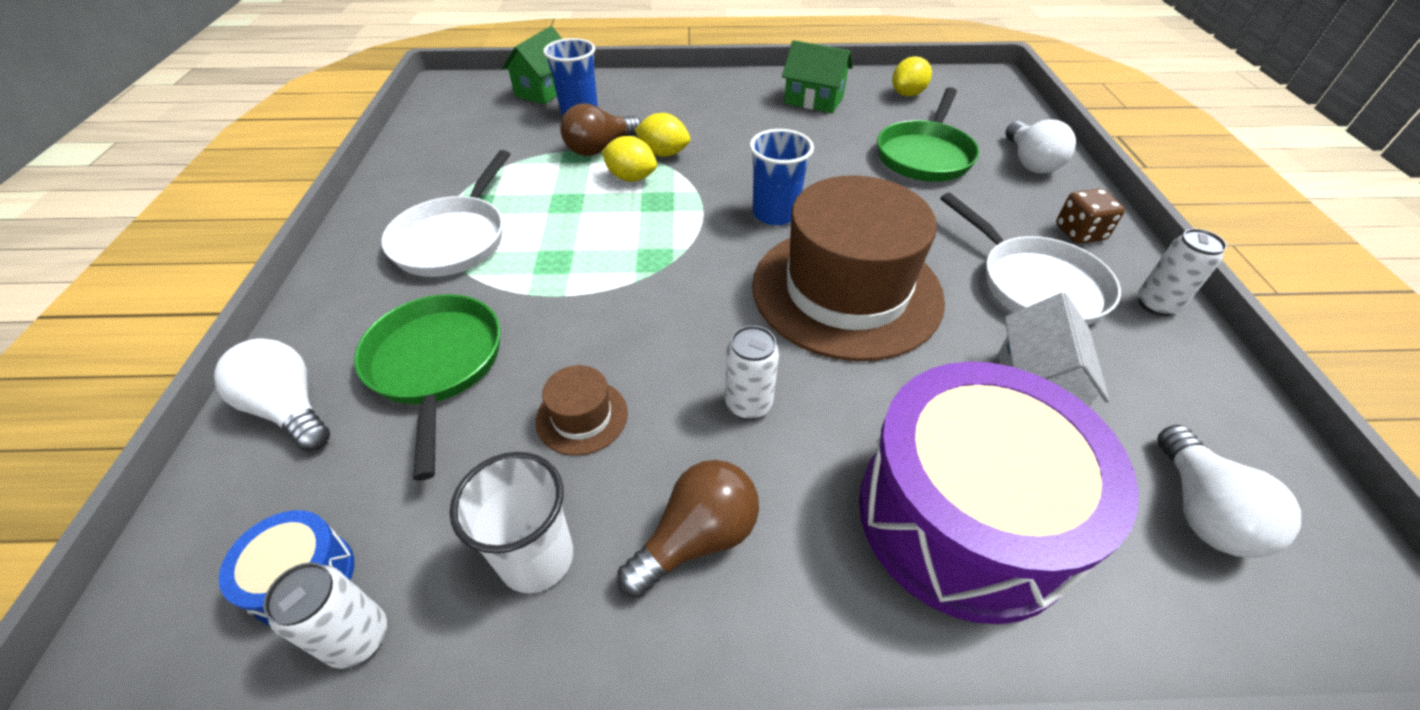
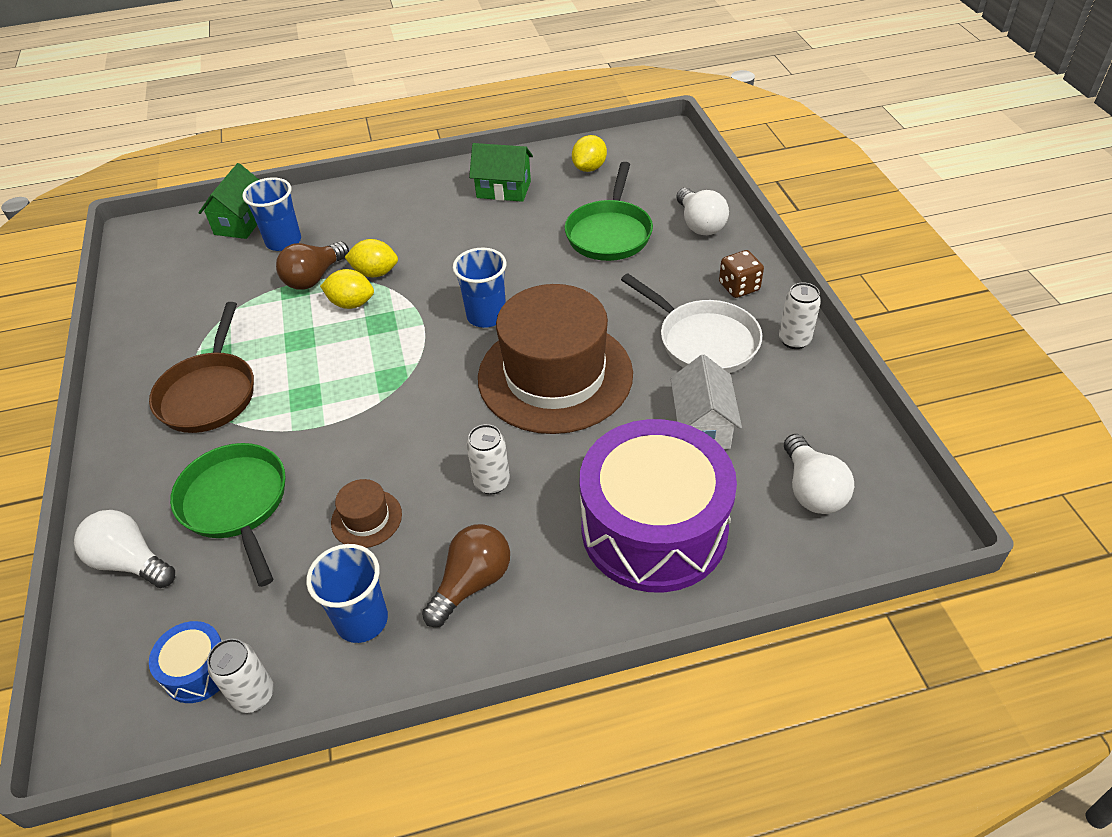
camera: 10 degrees left, 0 degrees up
white pan [381,150,510,277] -> brown pan [149,302,254,433]
white cup [450,452,573,593] -> blue cup [306,544,388,643]

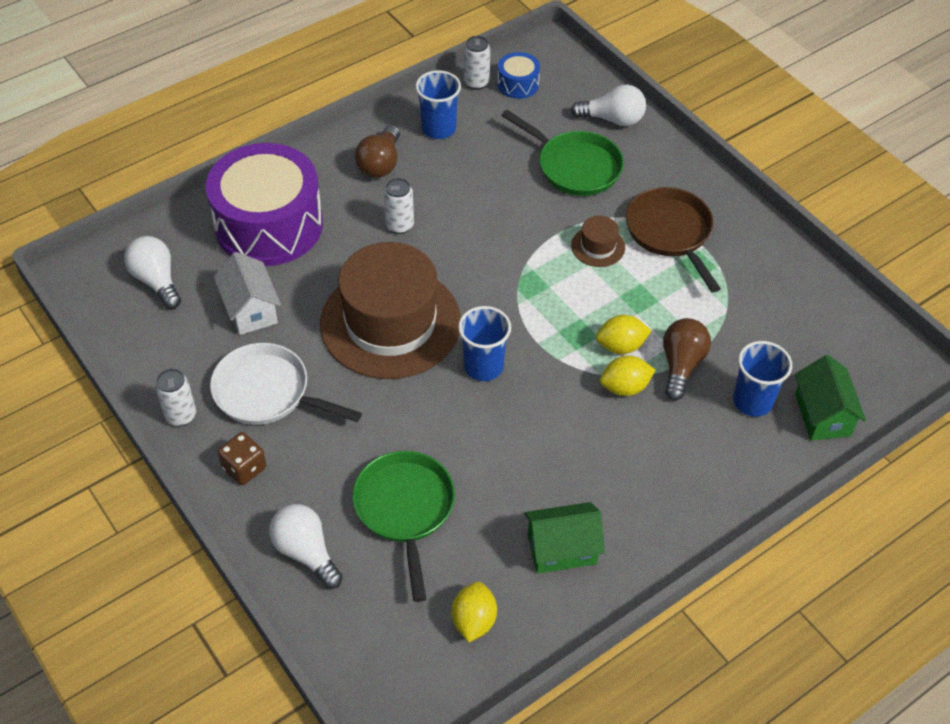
camera: 155 degrees right, 5 degrees up
brown hat [331,479,402,548] -> brown hat moved to [571,216,625,267]

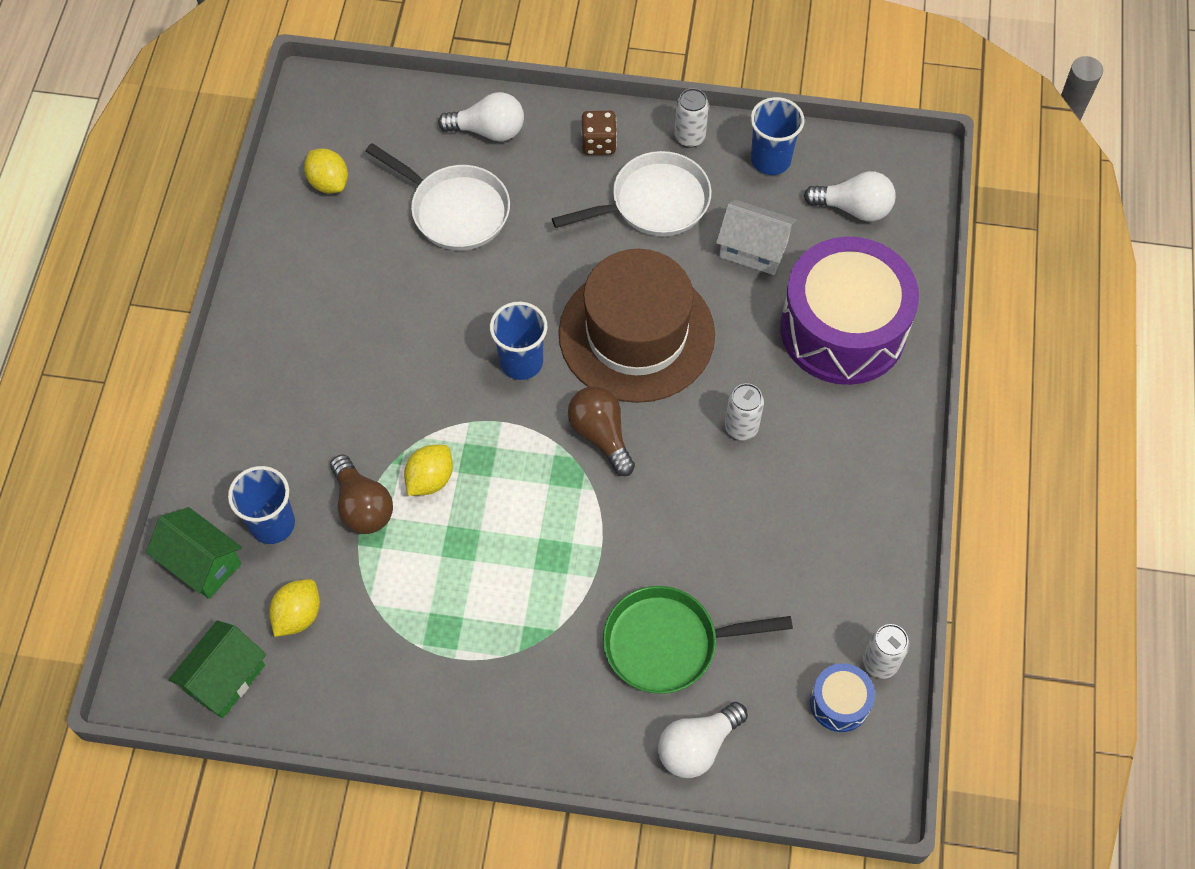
camera: 135 degrees right, 10 degrees up
green pan [353,451,455,602] -> white pan [366,143,510,250]
brown light bulb [355,125,400,178] -> brown light bulb moved to [568,386,635,476]
blue cup [415,70,461,139] -> blue cup moved to [750,97,804,175]
green house [524,502,605,574] -> green house moved to [168,620,266,718]
brown hat [571,216,625,267] -> none
yellow lemon [600,356,655,396] -> yellow lemon moved to [269,579,320,637]
brown pan [626,187,721,293] -> none

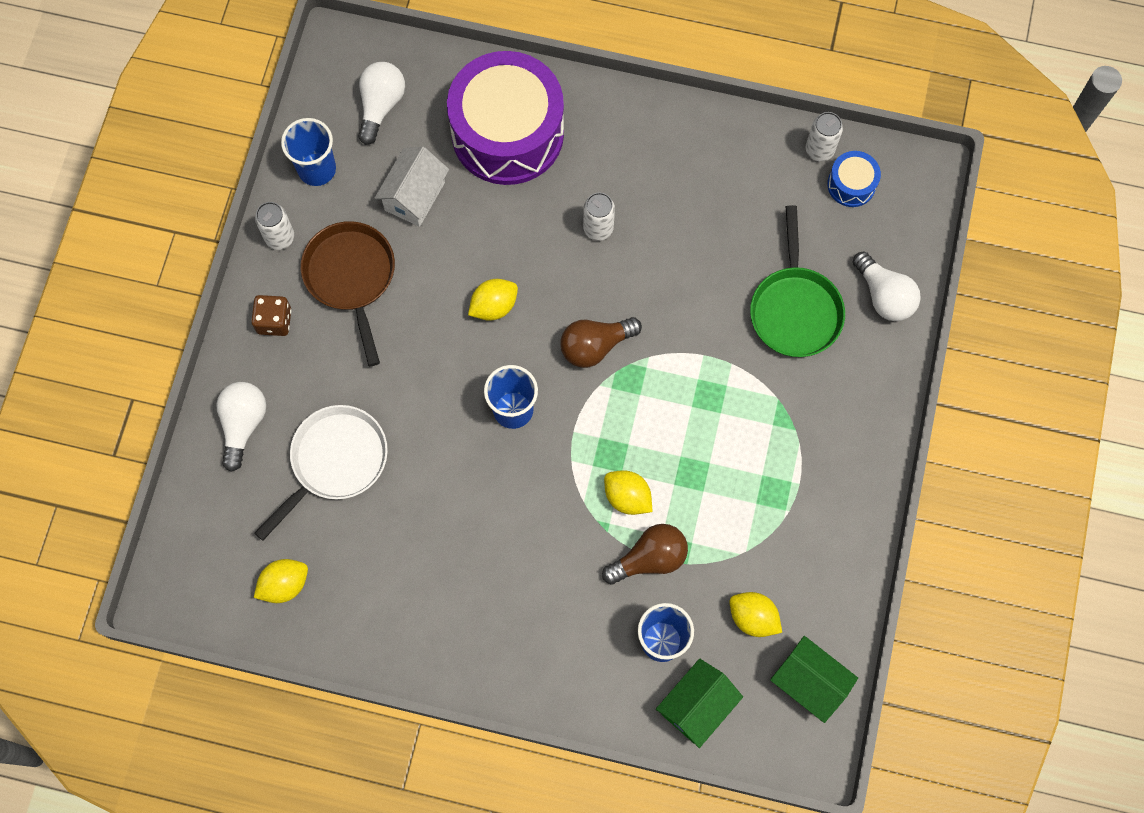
camera: 85 degrees left, 10 degrees up
white pan [552,151,712,236] -> brown pan [301,221,395,366]
brown hat [559,249,715,403] -> yellow lemon [468,279,518,321]

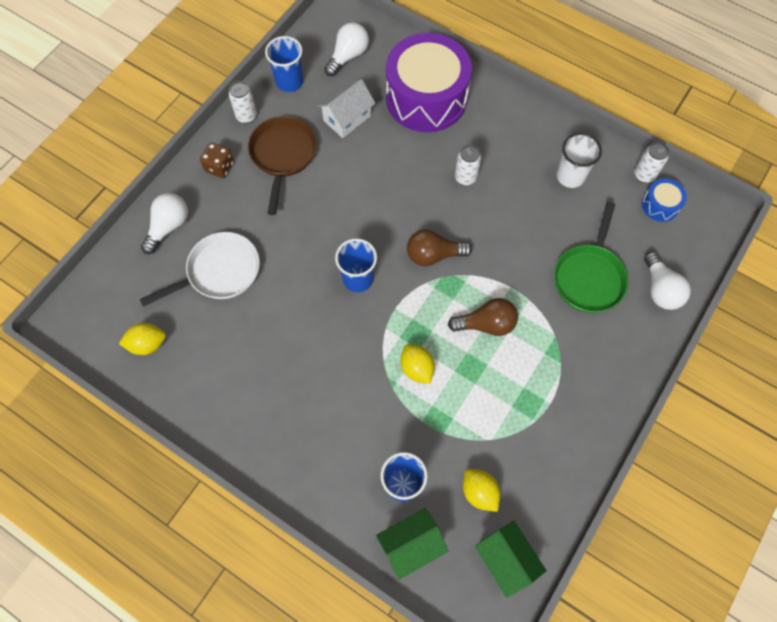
camera: 20 degrees right, 5 degrees down
yellow lemon [468,279,518,321] -> none
brown light bulb [602,524,688,585] -> brown light bulb moved to [448,298,518,336]
none -> white cup [557,133,602,188]

